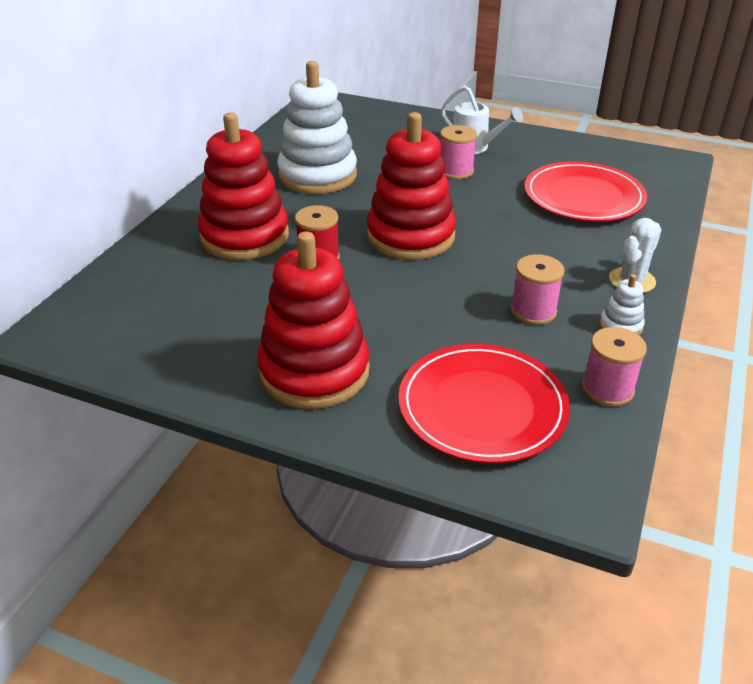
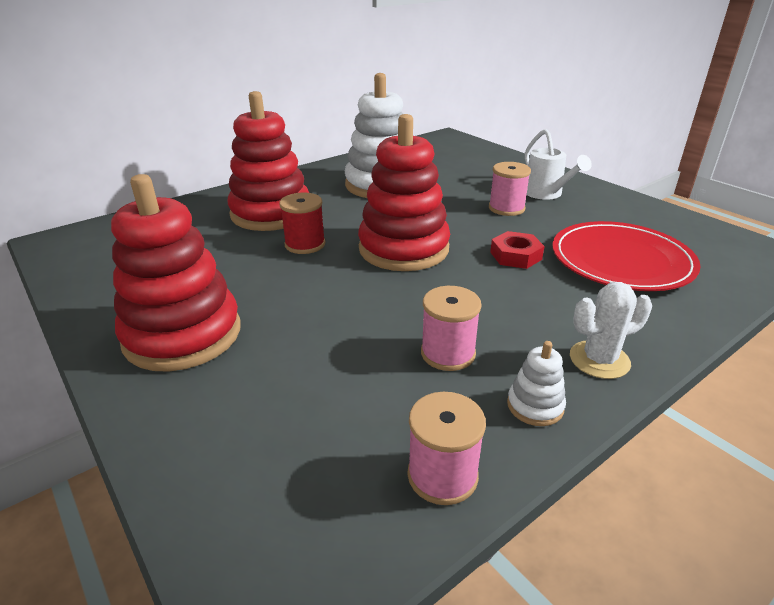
camera: 30 degrees right, 5 degrees down
red plate [398,344,570,463] -> none
none -> red nut [490,231,545,269]

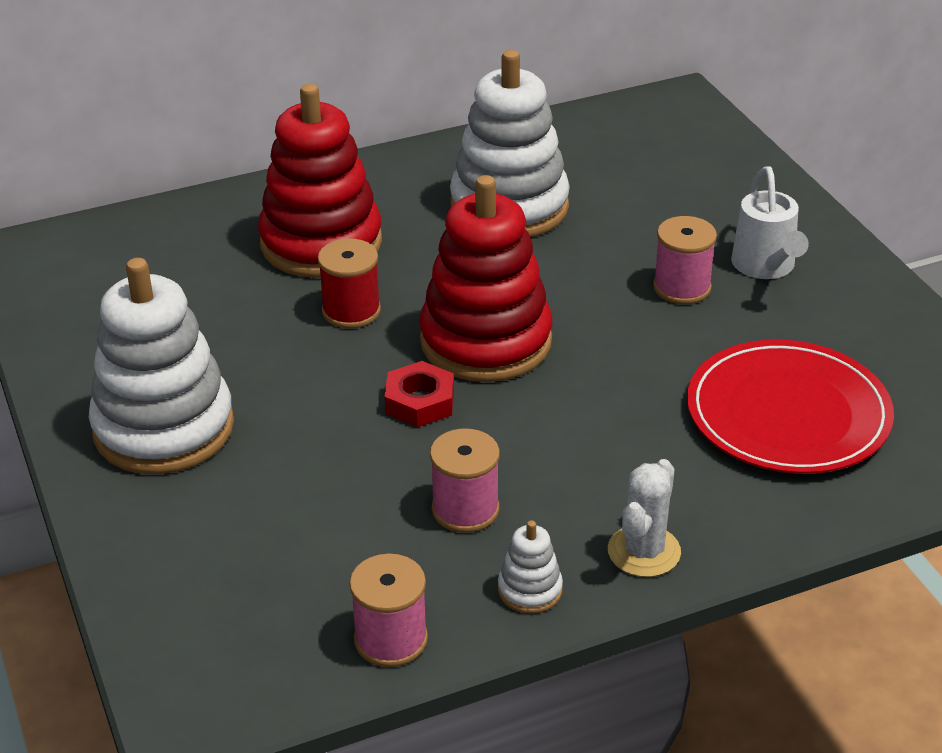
camera: 15 degrees right, 5 degrees up
red stacking toy [111,174,240,372] -> white stacking toy [89,258,234,474]
red nut [490,231,545,269] -> red nut moved to [385,361,454,427]
white cactus [570,282,652,379] -> white cactus turned 60 degrees counterclockwise [608,459,681,577]

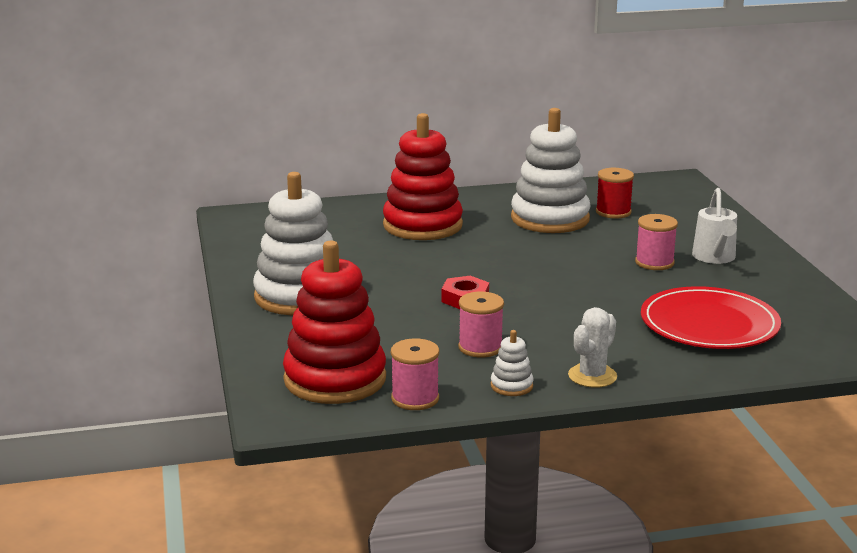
camera: 10 degrees right, 15 degrees down
red spool [318,239,381,328] -> red spool moved to [596,168,634,219]
red stacking toy [419,175,552,382] -> red stacking toy moved to [283,241,386,404]

